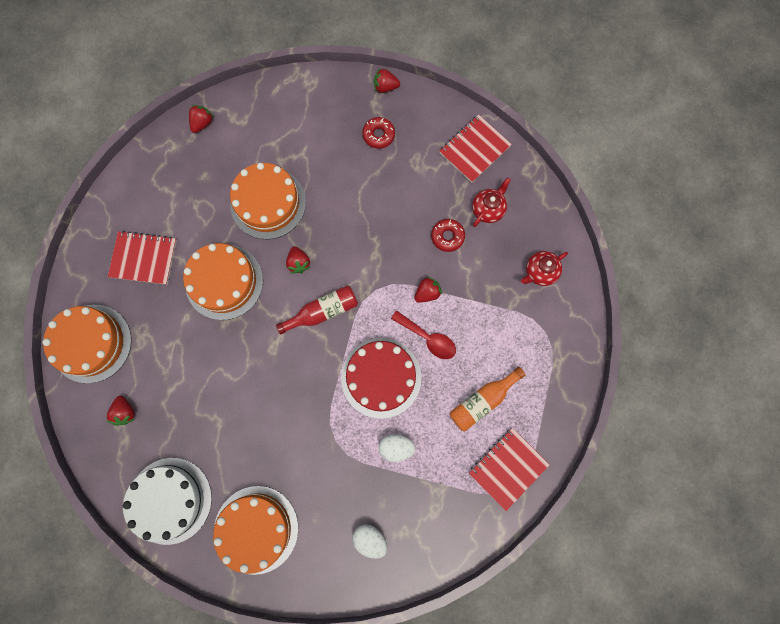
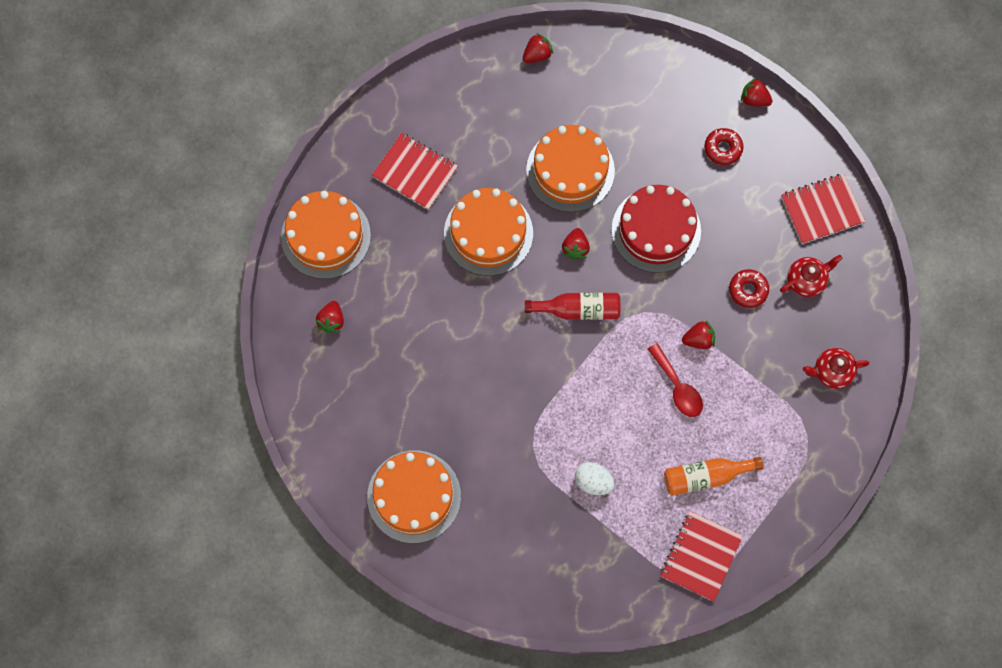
camera: 25 degrees right, 5 degrees down
white cake [123,458,212,545] -> none
red cake [341,338,421,419] -> red cake moved to [612,185,701,273]
white egg [352,524,387,559] -> none
red notebook [469,428,549,511] -> red notebook turned 45 degrees counterclockwise [661,511,743,601]

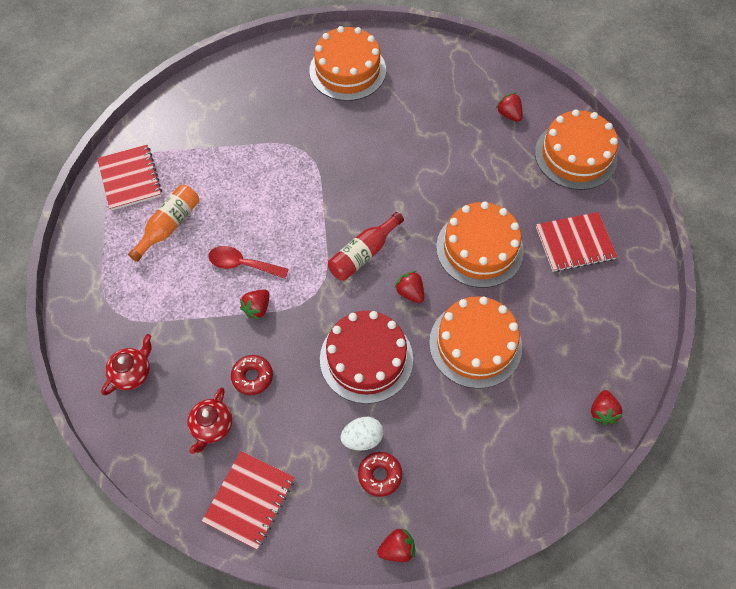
camera: 135 degrees right, 10 degrees down
white egg [575,462,614,495] -> white egg moved to [340,417,384,451]

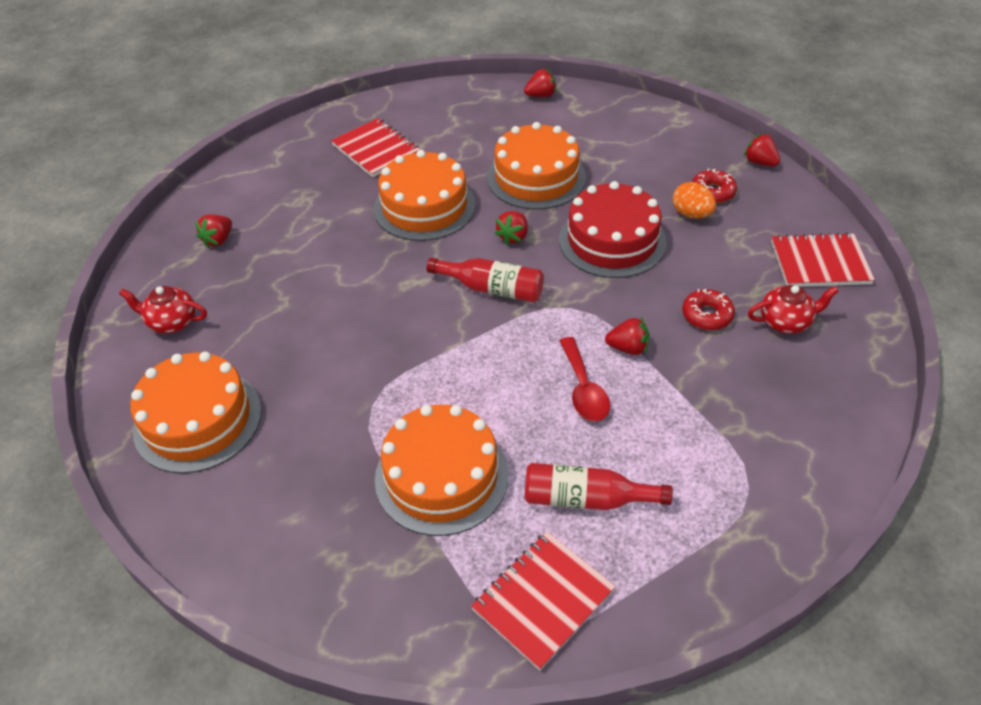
camera: 115 degrees left, 15 degrees down
red teapot [101,334,152,395] -> red teapot moved to [119,286,207,334]
orange bottle [128,185,199,262] -> red bottle [525,463,673,510]
white egg [340,417,384,451] -> orange egg [672,182,716,218]
orange cake [535,109,618,190] -> orange cake moved to [375,405,508,536]

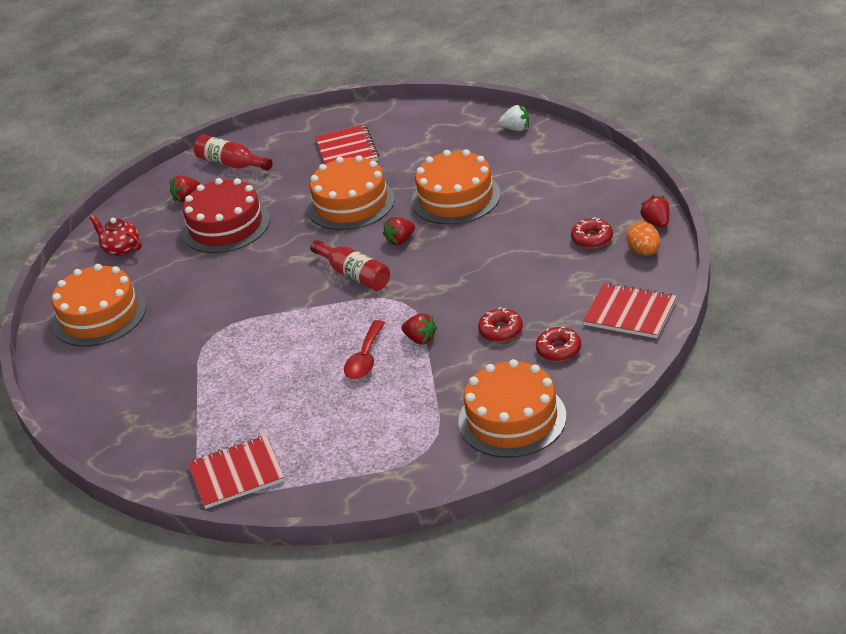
camera: 30 degrees right, 10 degrees down
orange cake [375,405,508,536] -> orange cake moved to [458,359,566,458]
red strawberry [524,69,556,97] -> white strawberry [498,105,529,131]
red bottle [525,463,673,510] -> red bottle moved to [194,134,272,170]
red cake [559,181,667,278] -> red cake moved to [182,178,270,253]
orange egg [672,182,716,218] -> orange egg moved to [626,222,660,256]
red teapot [748,285,839,334] -> red donut [536,326,581,362]

